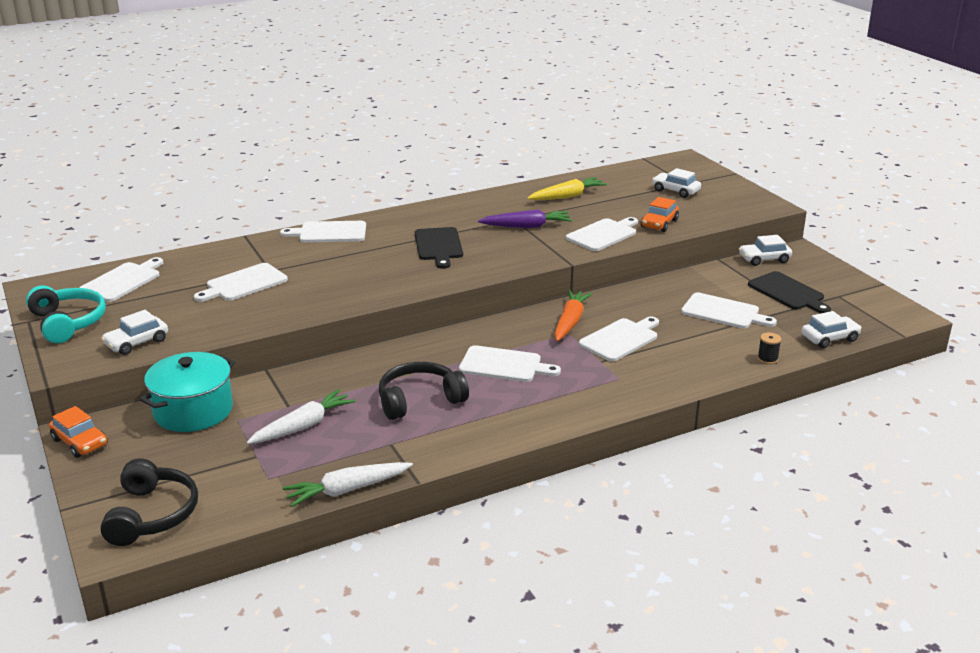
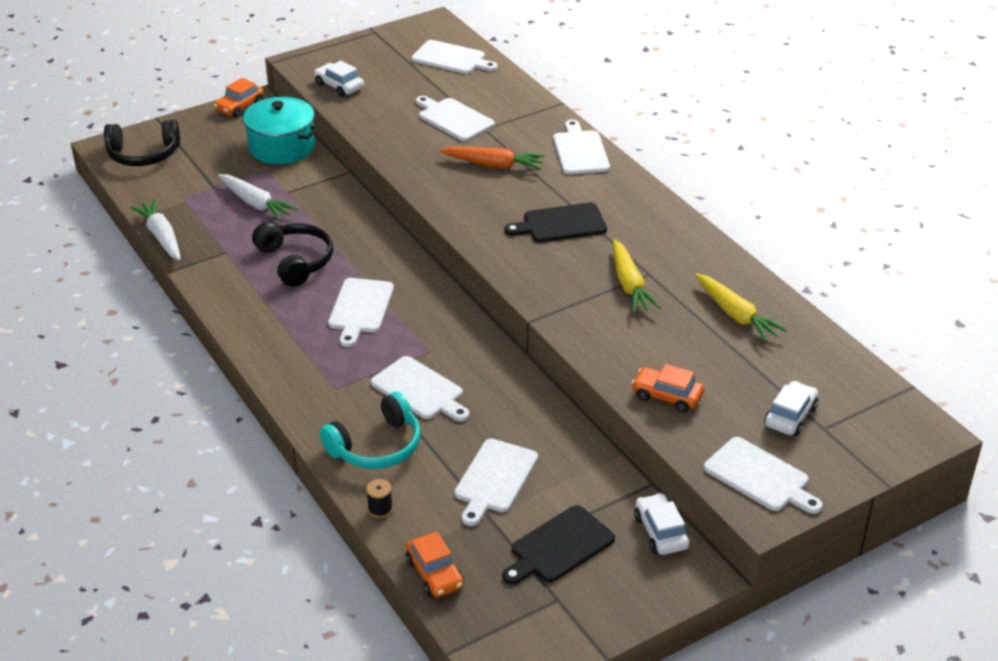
camera: 85 degrees right, 10 degrees up
turquoise headphones [26,285,106,343] -> turquoise headphones moved to [320,392,421,469]
purple carrot [478,209,572,228] -> yellow carrot [613,239,661,313]
orange carrot [554,290,592,342] -> orange carrot moved to [440,147,545,170]
white cutting board [566,217,638,251] -> white cutting board moved to [704,437,823,514]
white car [802,311,862,348] -> orange car [406,532,464,597]

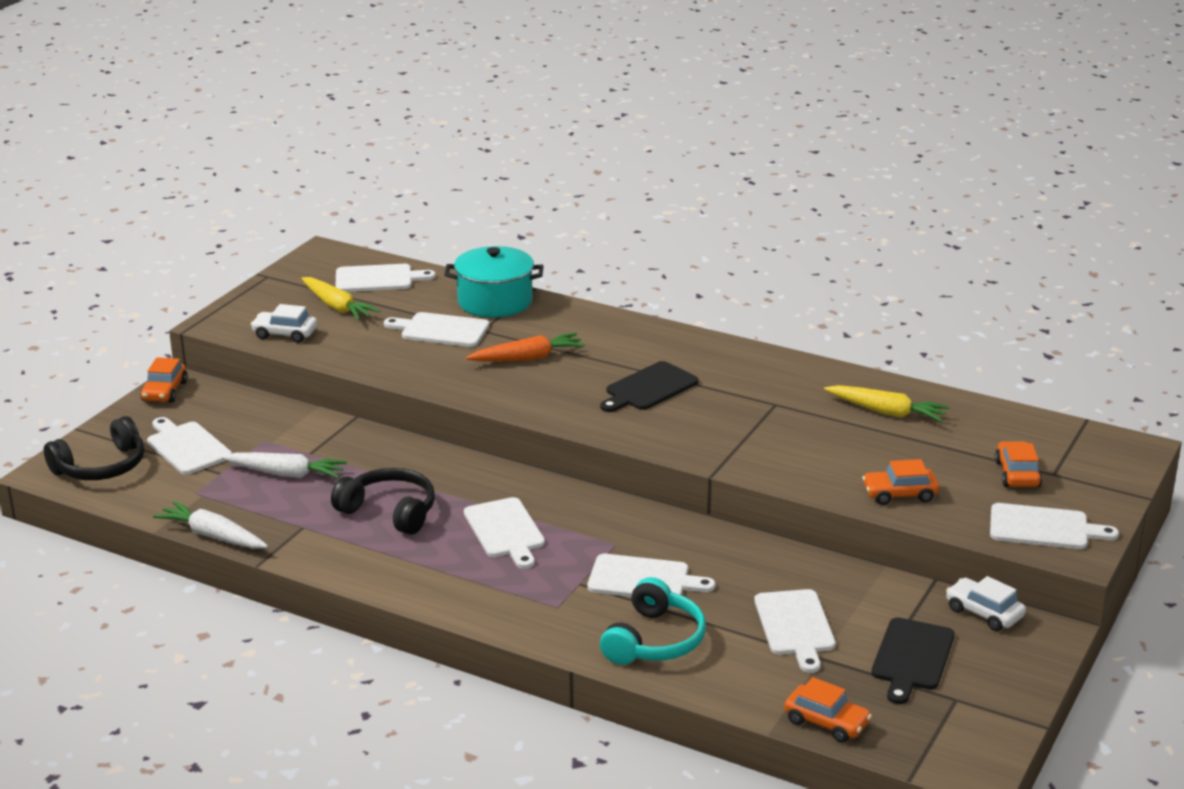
camera: 30 degrees left, 10 degrees down
turquoise pot [240,97,320,164] -> turquoise pot moved to [444,246,544,318]
black spool [366,479,393,518] -> none
white cutting board [553,120,610,174] -> white cutting board moved to [147,417,232,475]
yellow carrot [613,239,661,313] -> yellow carrot moved to [301,277,380,321]
white car [764,381,818,436] -> orange car [995,441,1042,487]

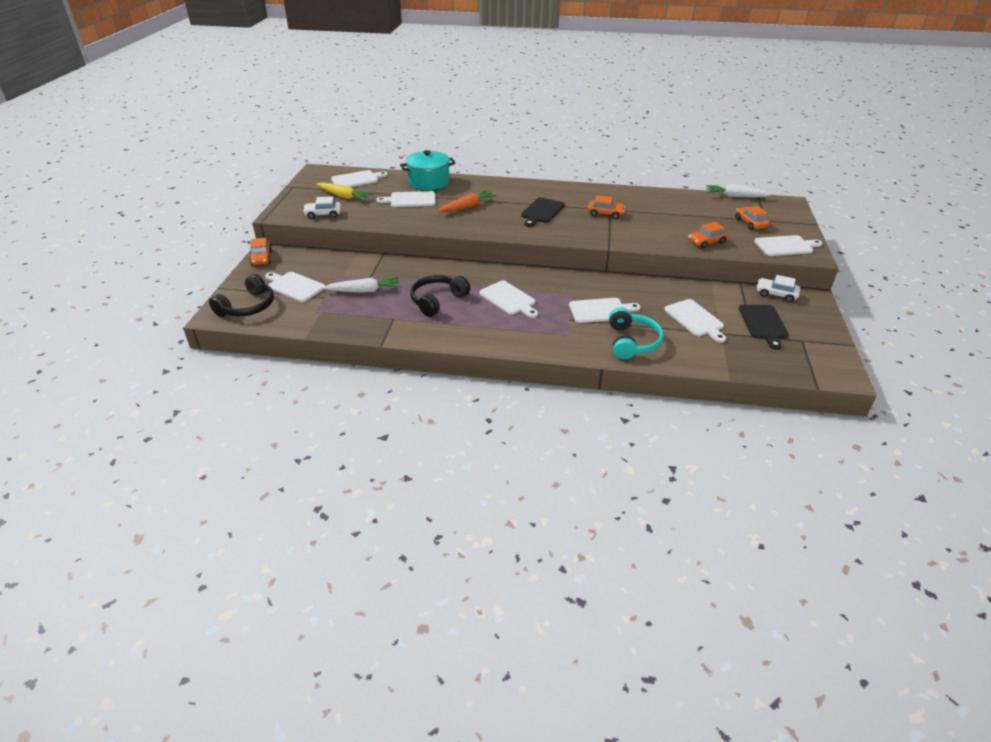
camera: 20 degrees left, 10 degrees up
white carrot [153,501,268,549] -> white carrot moved to [706,184,773,197]
black headphones [331,468,435,535] -> black headphones turned 60 degrees counterclockwise [410,275,470,317]
orange car [784,677,872,743] -> orange car moved to [587,195,625,219]
yellow carrot [824,385,950,422] -> none

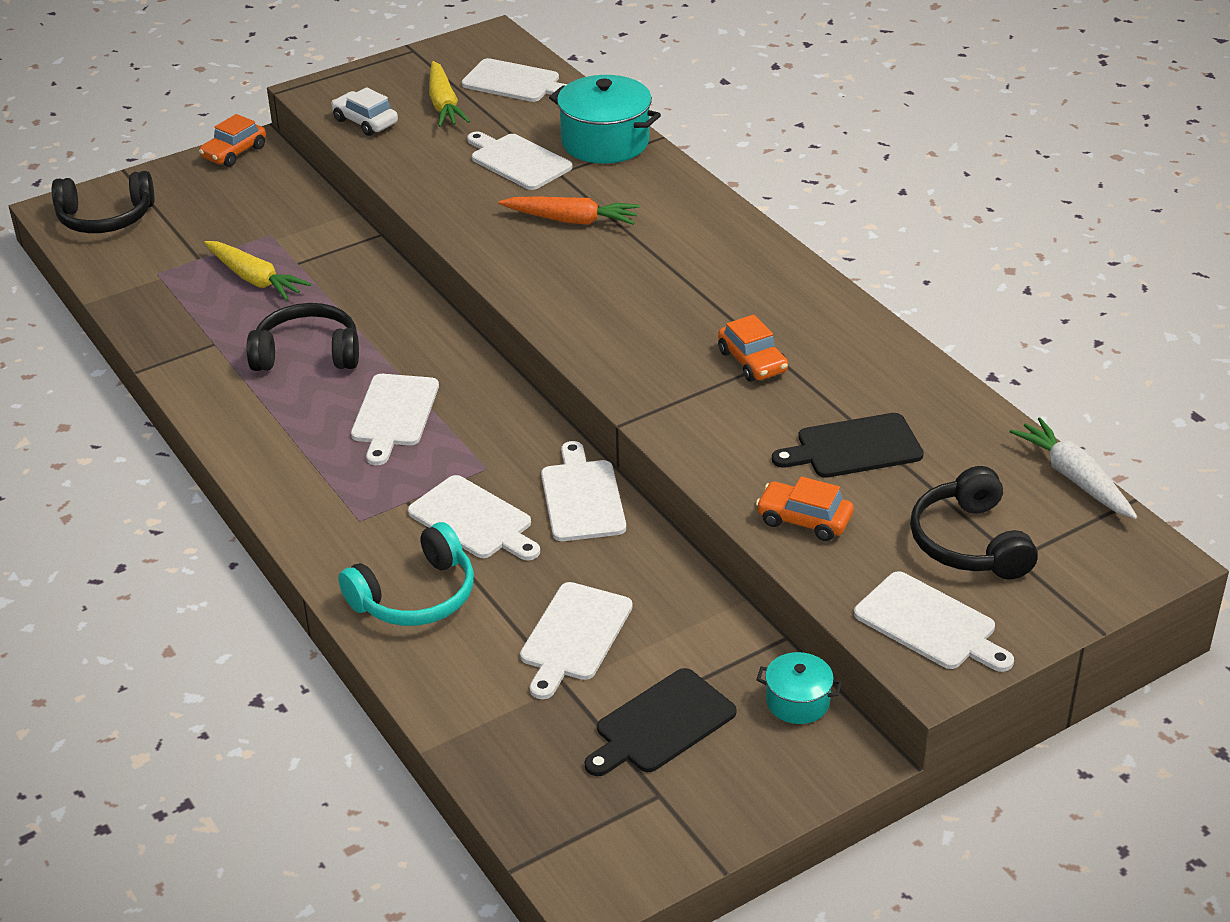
camera: 50 degrees right, 0 degrees up
white cutting board [265,272,325,302] -> white cutting board moved to [541,441,626,541]
white carrot [322,277,399,293] -> yellow carrot [204,241,311,301]
black cutting board [521,197,565,227] -> black cutting board moved to [772,413,924,478]
orange car [735,206,770,230] -> black headphones [910,466,1038,579]
white car [757,275,800,302] -> turquoise pot [756,652,842,724]

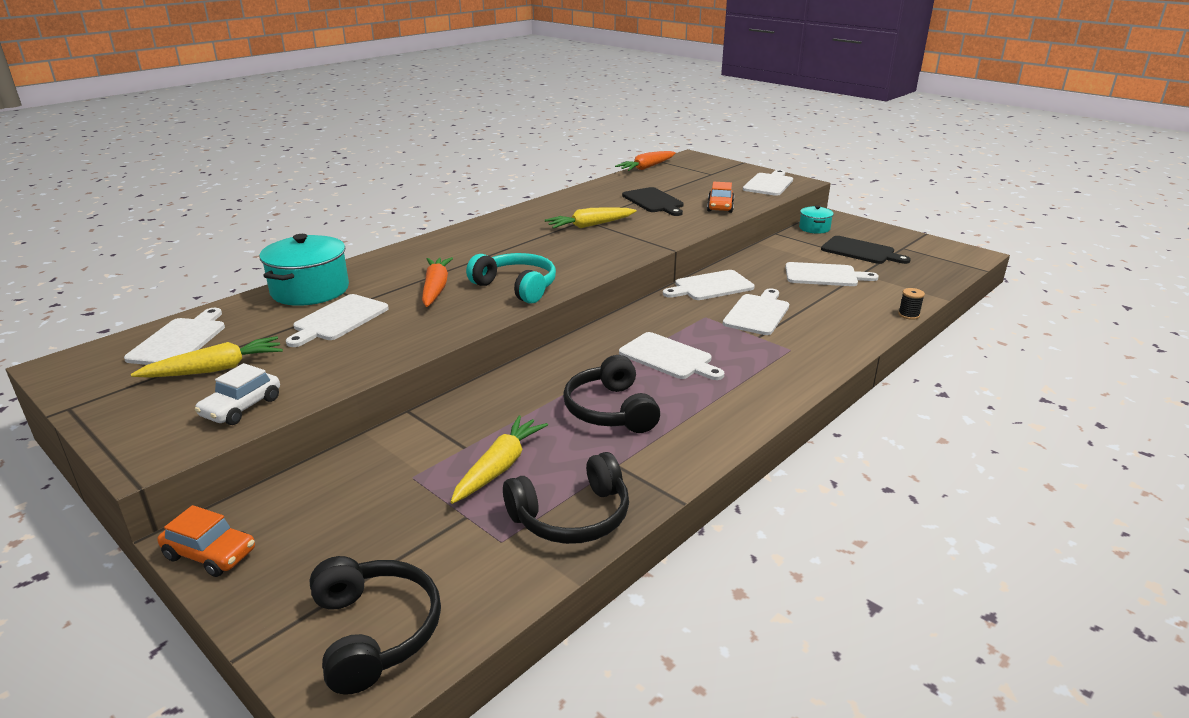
camera: 105 degrees left, 10 degrees down
turquoise headphones [338,522,474,626] -> turquoise headphones moved to [466,253,556,304]
white cutting board [351,374,439,465] -> white cutting board turned 45 degrees clockwise [619,332,724,380]
orange car [718,315,788,382] -> yellow carrot [545,207,637,229]
black headphones [910,466,1038,579] -> black headphones moved to [503,452,629,544]
white carrot [1010,417,1137,519] -> orange carrot [615,151,676,171]
none -> black spool [898,288,925,320]

